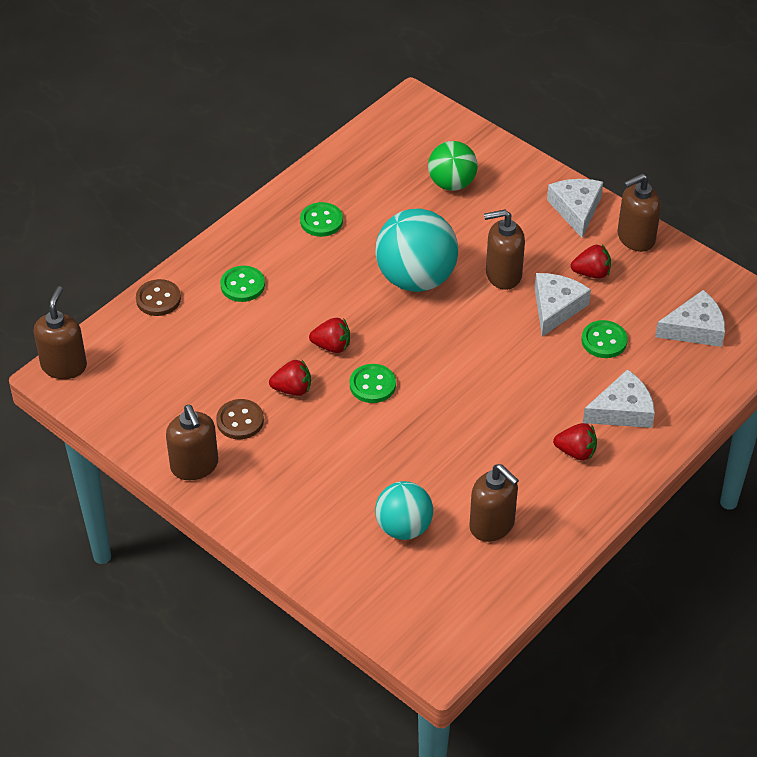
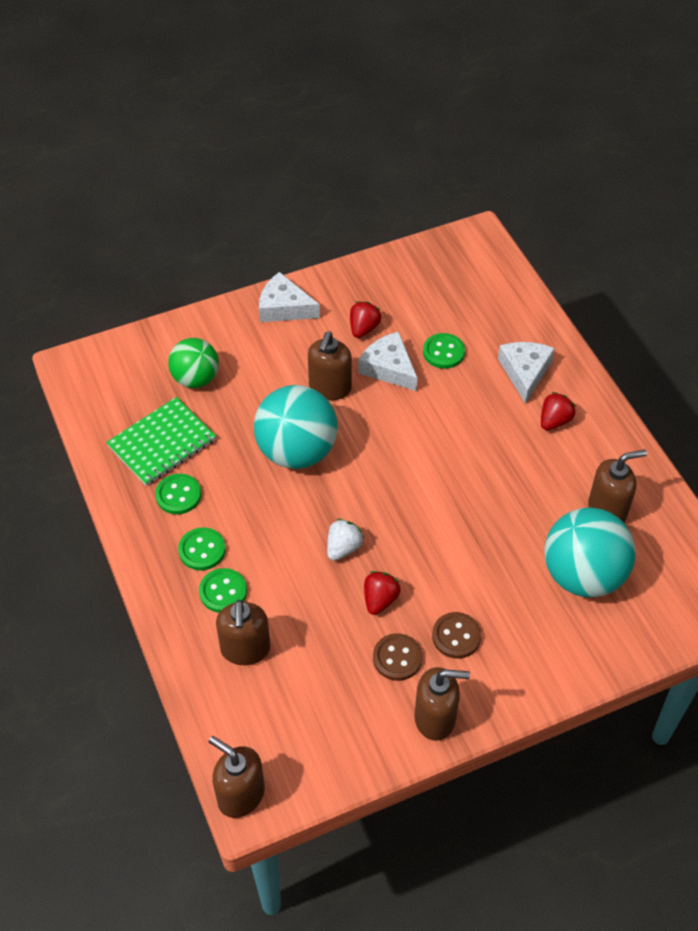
camera: 65 degrees left, 5 degrees up
brown button [136,279,181,316] -> brown button moved to [432,612,481,658]
red strawberry [309,318,350,353] -> white strawberry [327,519,364,561]
green button [350,364,396,403] -> green button moved to [178,527,225,570]
turquoise ball [375,481,433,540] -> turquoise ball [545,508,635,597], size x1.59
brown soap dispenser [617,174,661,252] -> brown soap dispenser moved to [216,600,271,665]
white cheese [655,290,725,347] -> none
none -> green notebook [106,397,216,486]

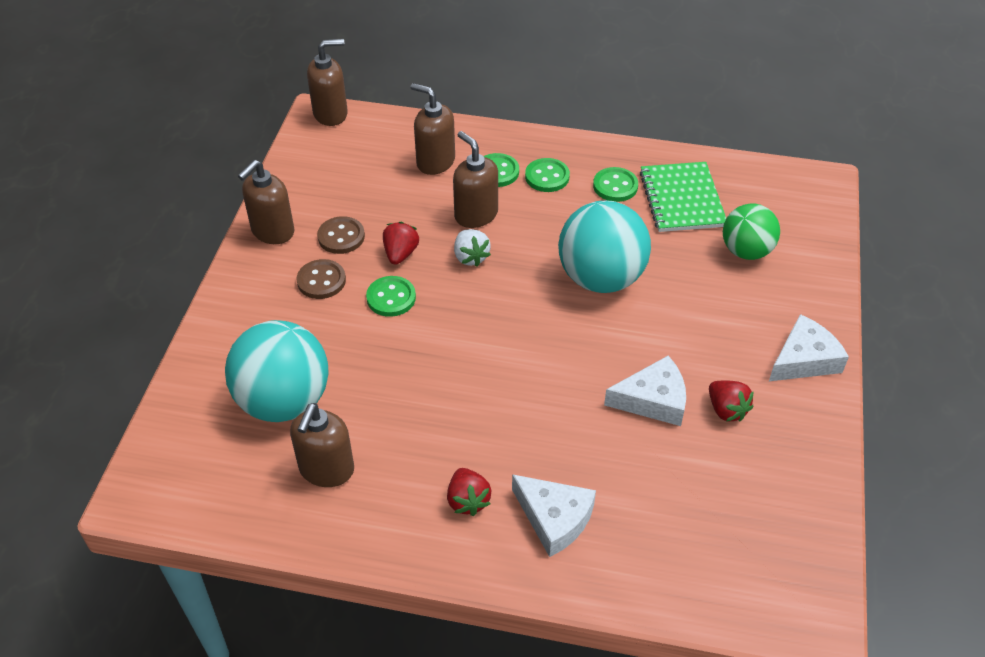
camera: 125 degrees right, 5 degrees down
brown soap dispenser [308,332,352,400] -> brown soap dispenser moved to [453,131,498,228]
red strawberry [364,571,401,615] -> red strawberry turned 135 degrees counterclockwise [383,222,419,265]
green button [423,333,465,369] -> green button moved to [366,276,416,317]

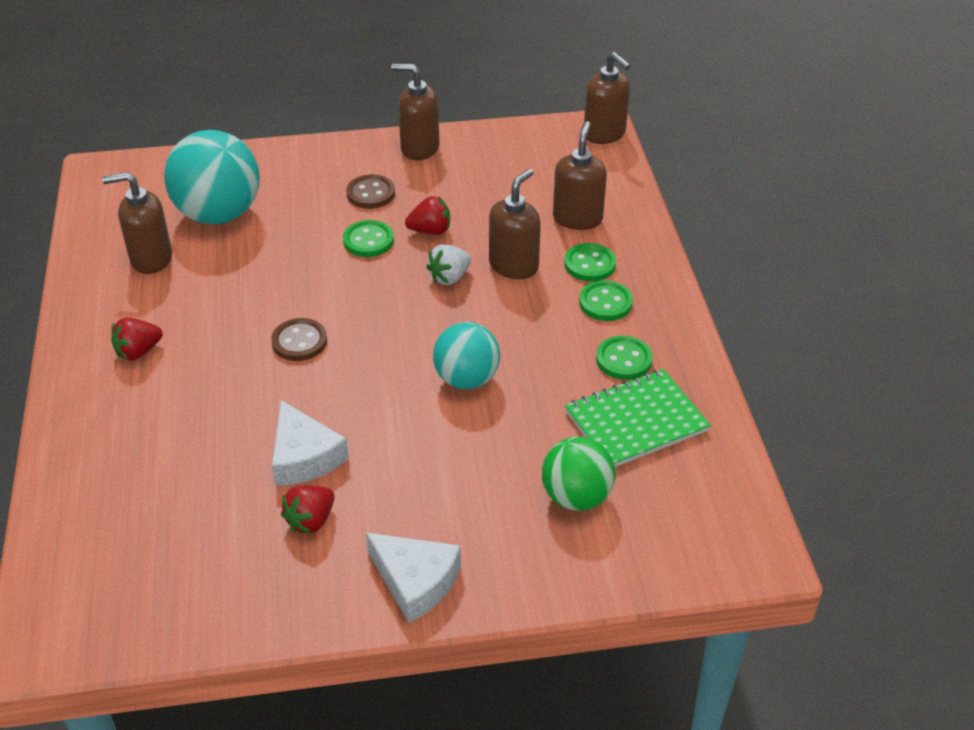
camera: 70 degrees right, 5 degrees down
brown button [317,216,365,254] -> brown button moved to [271,318,327,361]
white cheese [512,474,596,557] -> none
turquoise ball [558,201,651,293] -> turquoise ball [433,322,500,389], size x0.63

